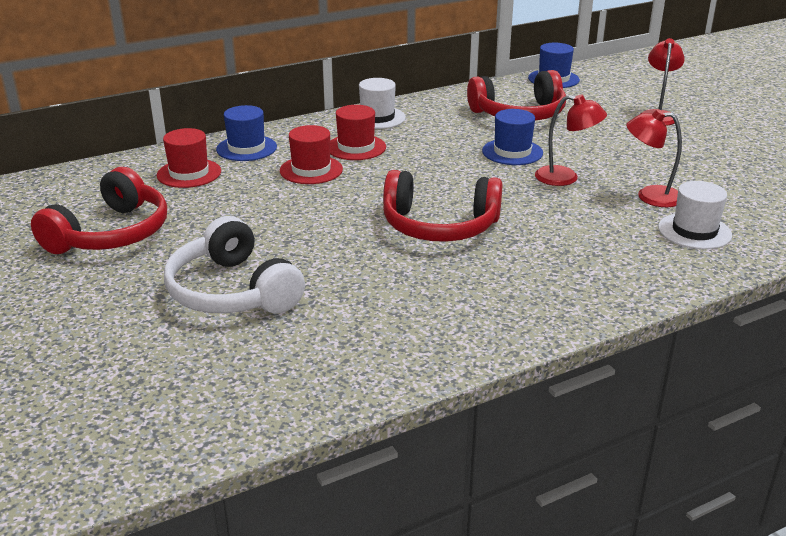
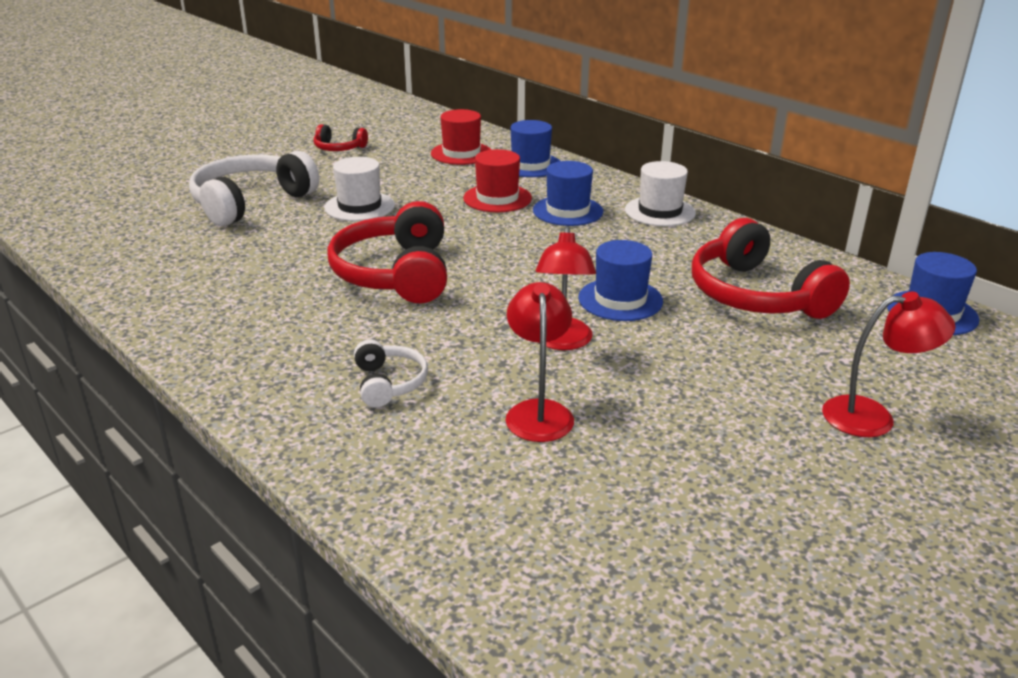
camera: 75 degrees right, 0 degrees up
red headphones [31,167,167,254] -> red headphones [314,124,368,151], size x0.50
red hat [330,105,386,160] -> blue hat [533,161,603,226]
white hat [658,181,732,249] -> white hat moved to [324,157,395,221]
none -> white headphones [354,339,428,407]

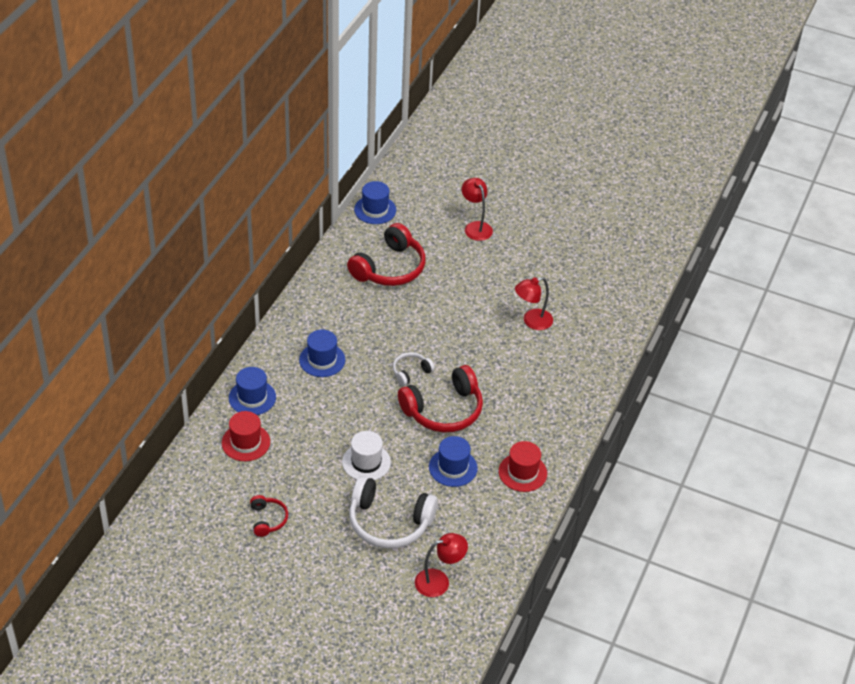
camera: 115 degrees left, 15 degrees up
white headphones [354,339,428,407] -> white headphones moved to [393,352,435,386]
red hat [463,149,532,212] -> red hat moved to [499,441,547,492]
red lamp [535,226,596,350] -> red lamp moved to [415,533,468,597]
blue hat [578,240,663,321] -> blue hat moved to [429,436,478,487]
white hat [625,161,696,226] -> none

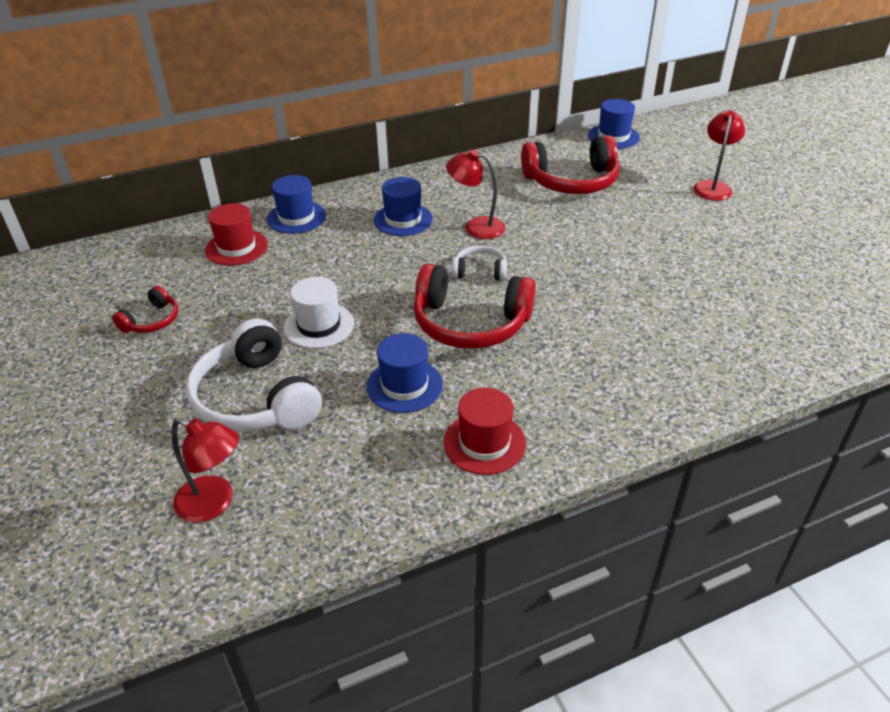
camera: 45 degrees right, 5 degrees down
red lamp [515,277,553,330] -> red lamp moved to [446,150,505,239]

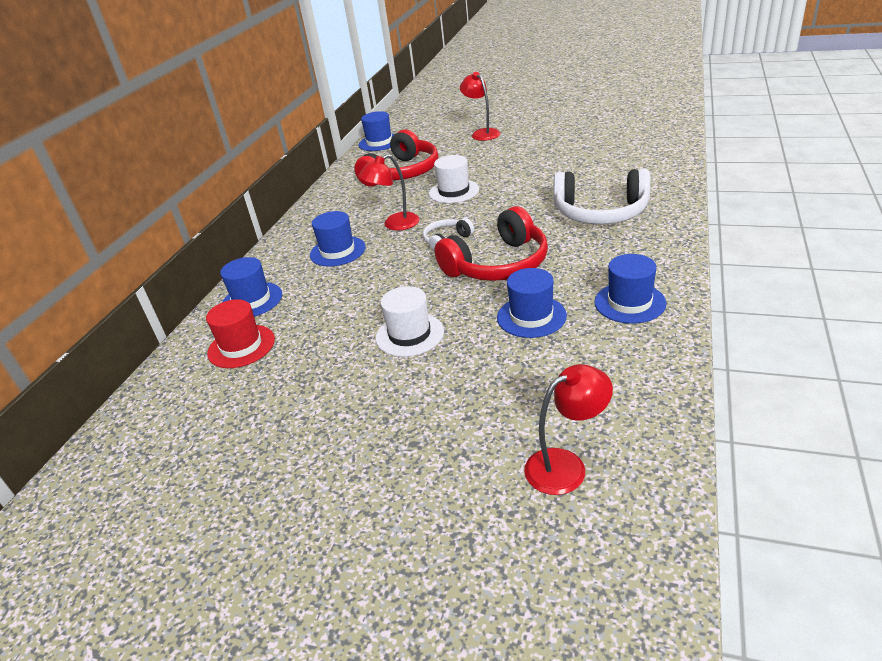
camera: 45 degrees left, 5 degrees down
red headphones [112,286,178,333] -> none
white headphones [186,319,322,432] -> white headphones moved to [553,169,650,224]
red hat [444,388,526,475] -> blue hat [594,254,666,324]
none -> white hat [429,155,479,203]

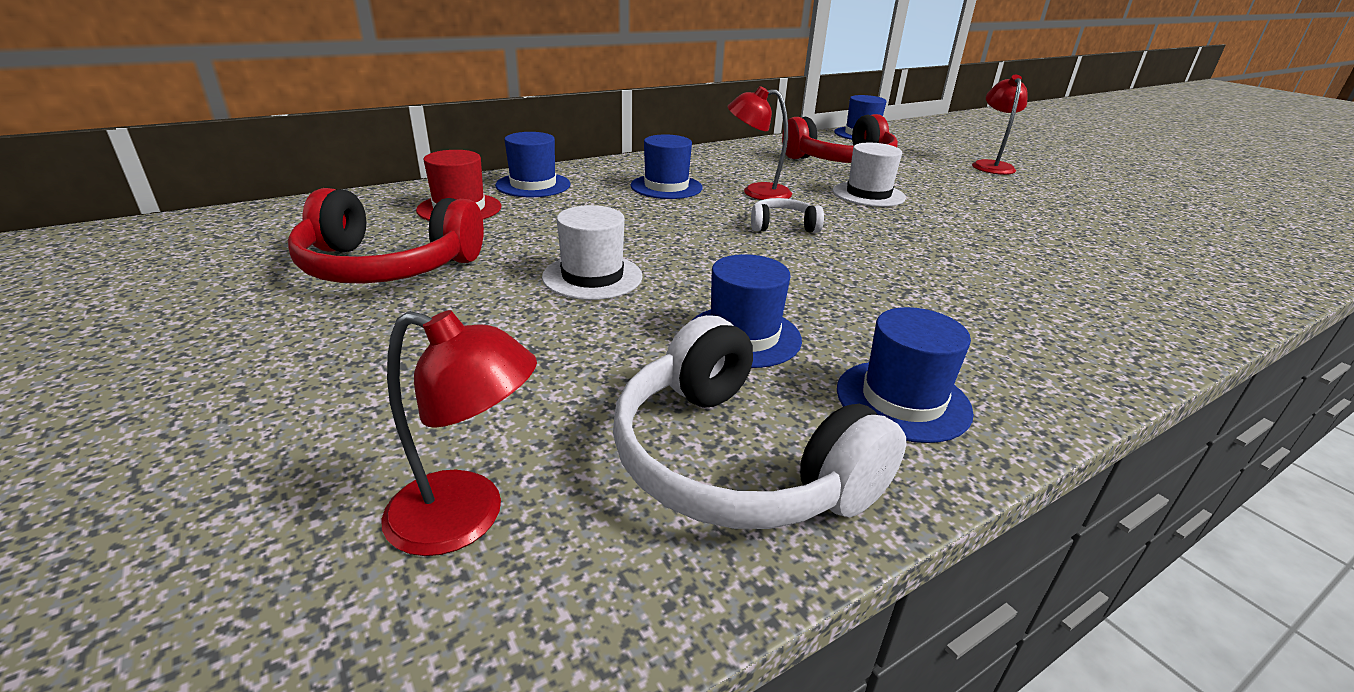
camera: 35 degrees right, 5 degrees down
red headphones [435,206,548,281] -> red headphones moved to [288,188,484,284]
white headphones [553,169,650,224] -> white headphones moved to [613,315,906,529]

